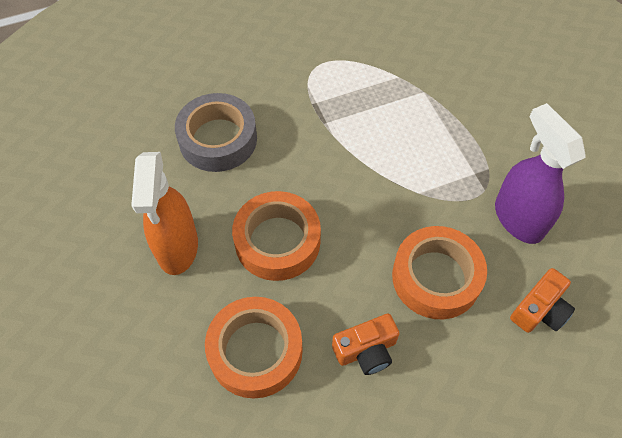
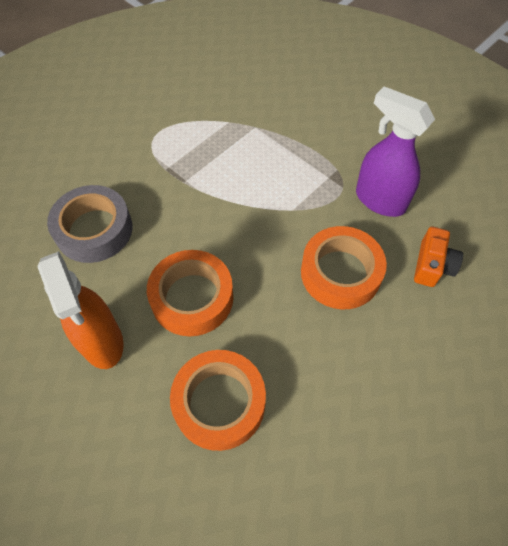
camera: 25 degrees left, 0 degrees up
orange camera [332,313,400,375] -> none

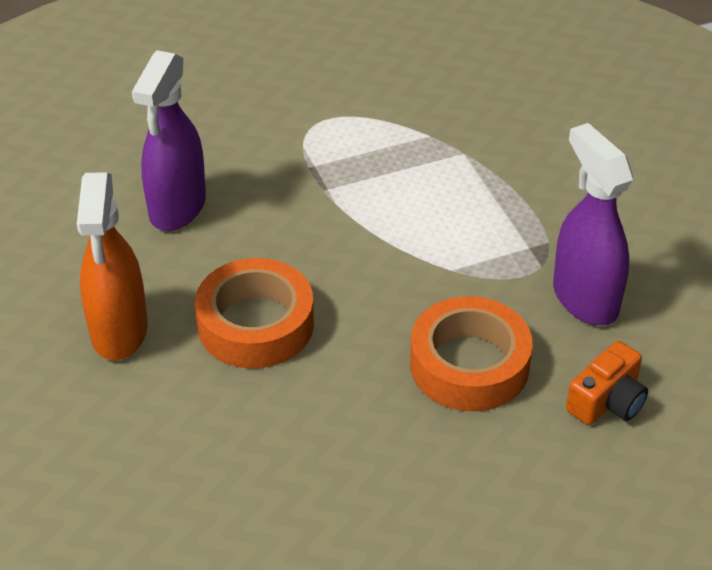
camera: 25 degrees right, 15 degrees down
grey tape [47,185,133,263] -> purple spray bottle [132,50,206,231]
orange tape [170,350,266,451] -> none

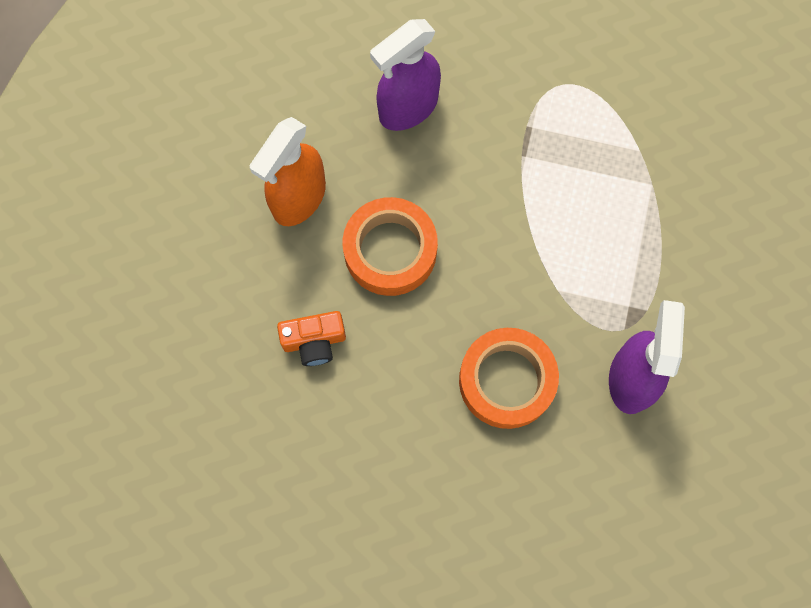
camera: 35 degrees right, 30 degrees up
orange camera [566,341,648,425] -> orange camera moved to [277,311,346,366]

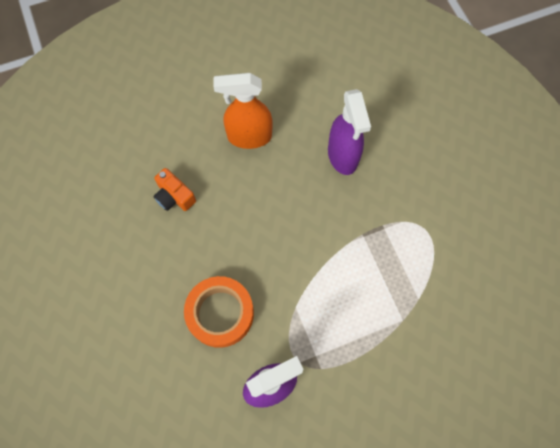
camera: 55 degrees right, 5 degrees down
orange tape [343,197,438,296] -> none
purple spray bottle [370,19,441,131] -> purple spray bottle turned 120 degrees counterclockwise [328,89,371,175]

